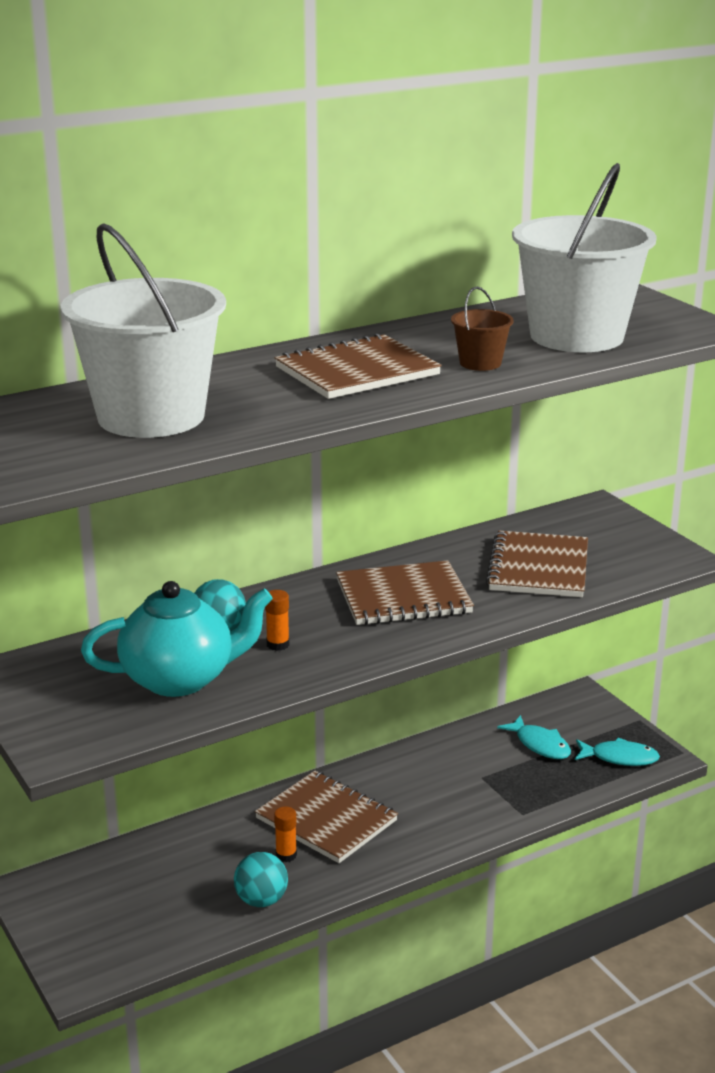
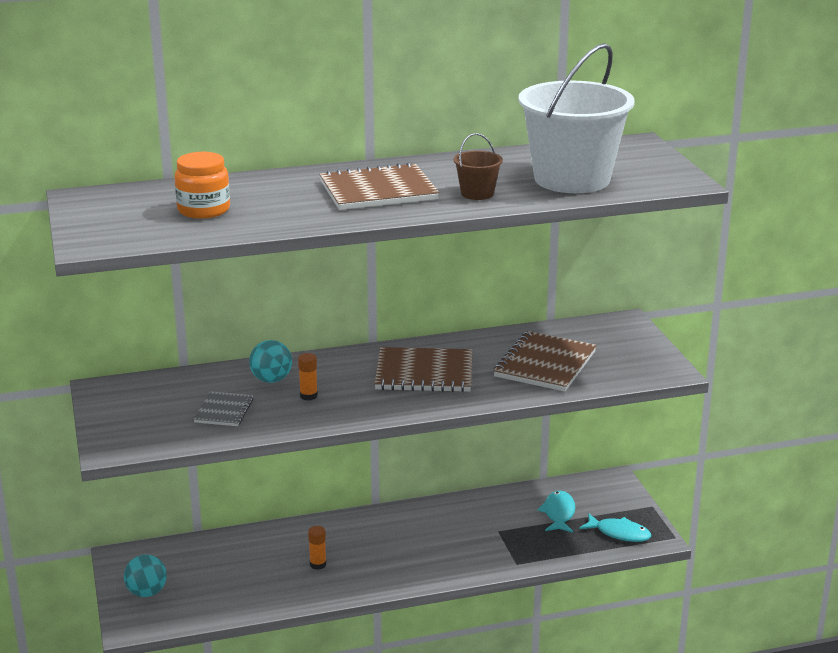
camera: 15 degrees right, 0 degrees up
white bucket [61,223,226,438] -> orange jar [174,152,230,219]
turquoise teapot [81,581,273,697] -> grey notebook [194,391,253,426]
turquoise ball [234,852,288,907] -> turquoise ball moved to [124,555,167,597]
brown notebook [255,771,398,863] -> none
turquoise fish [497,715,571,759] -> turquoise fish turned 150 degrees counterclockwise [537,491,575,533]

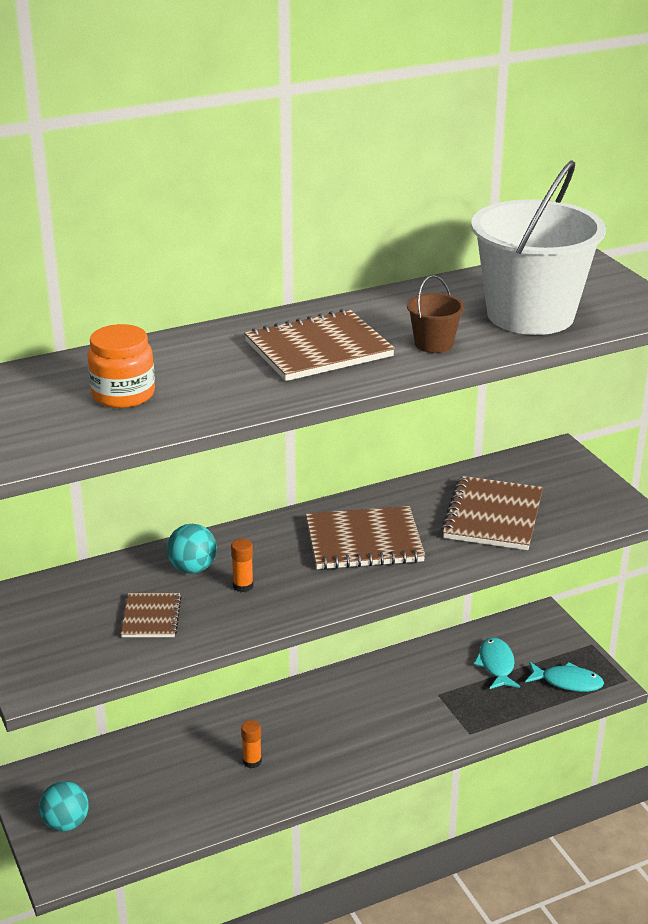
camera: 10 degrees left, 5 degrees up
grey notebook [194,391,253,426] -> brown notebook [121,593,182,637]

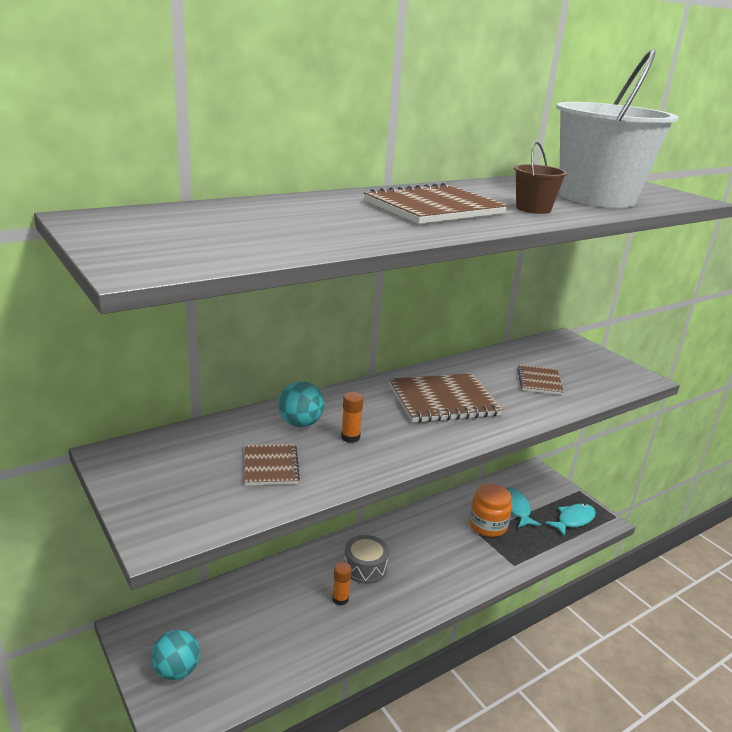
camera: 10 degrees left, 5 degrees down
orange jar [87,324,155,408] -> orange jar moved to [469,484,512,537]
brown notebook [441,476,543,550] -> brown notebook [517,365,564,395], size x0.57
turquoise fish [525,662,604,692] -> turquoise fish turned 45 degrees counterclockwise [545,504,596,537]
none -> grey drum [344,535,389,584]

